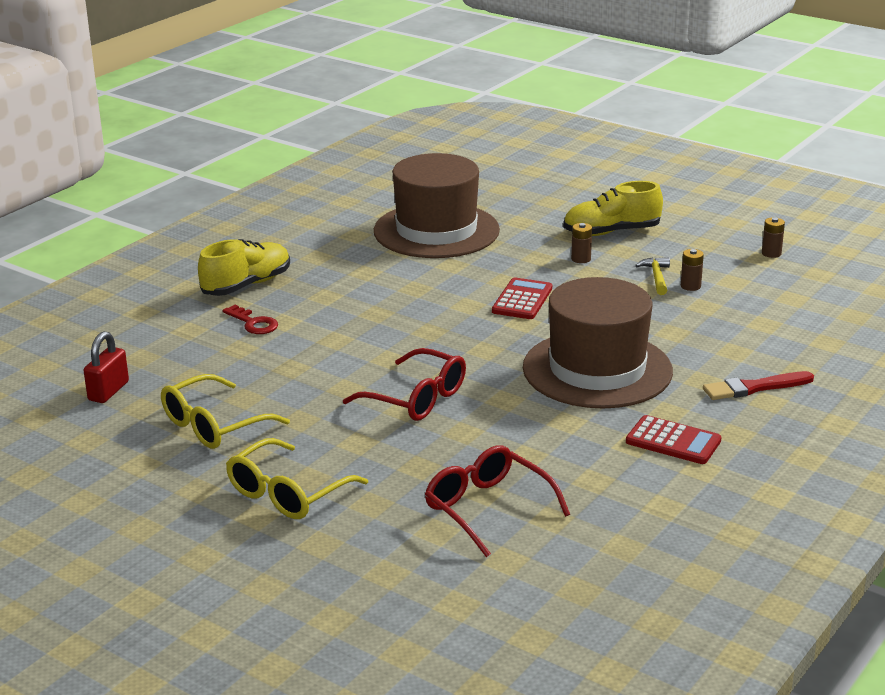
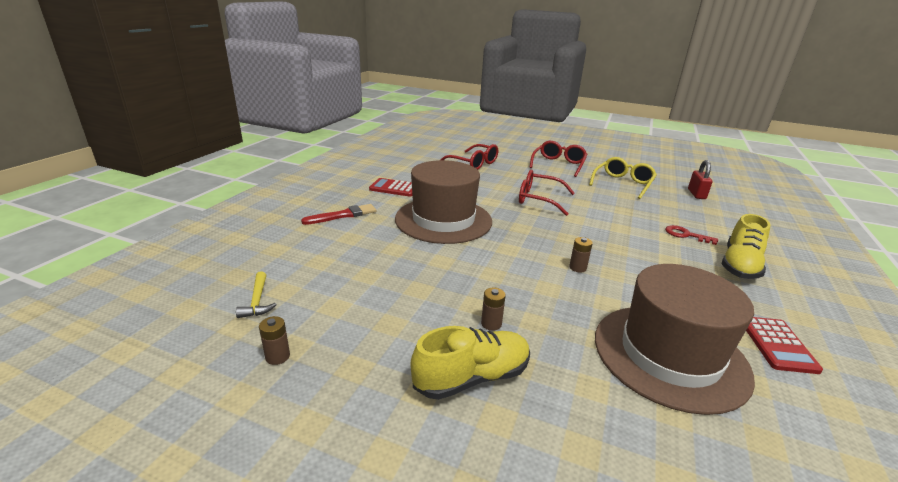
camera: 165 degrees right, 0 degrees up
yellow glasses [226,438,368,519] -> red glasses [529,141,588,177]
red calculator [492,277,552,319] -> red calculator moved to [746,317,823,374]
yellow hammer [635,257,670,295] -> yellow hammer moved to [236,271,277,318]
brown battery [681,249,704,291] -> brown battery moved to [569,237,593,273]

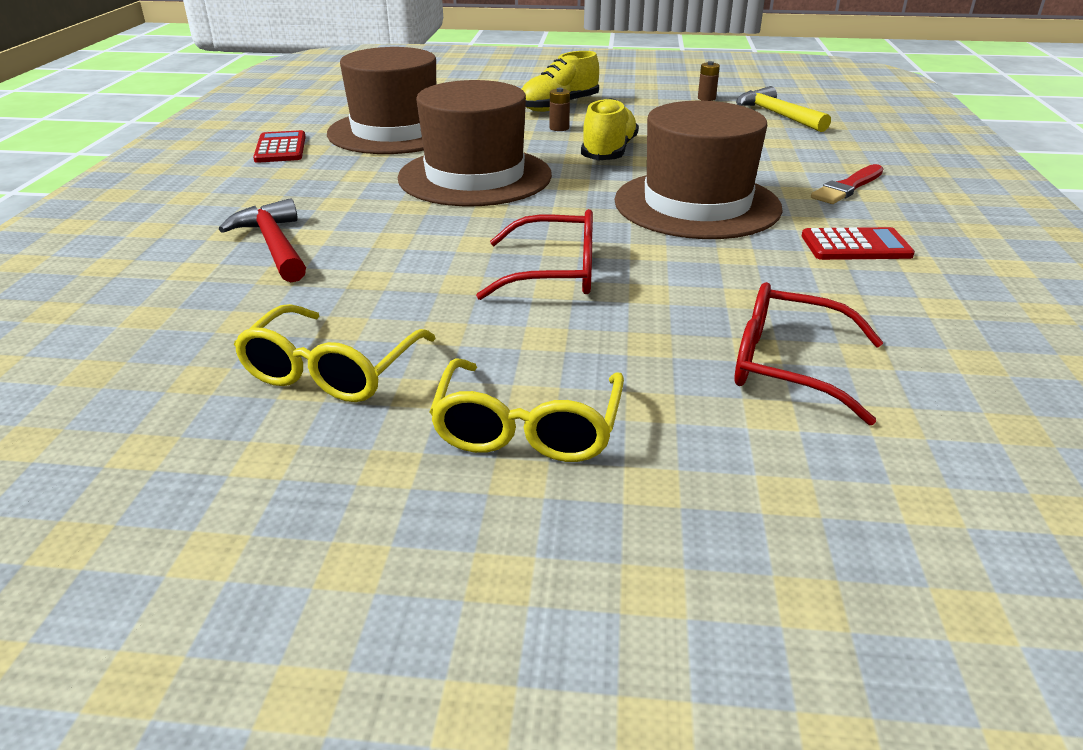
camera: 165 degrees right, 5 degrees up
yellow hammer [236,271,277,318] -> yellow hammer [736,86,831,132], size x1.66
red glasses [529,141,588,177] -> yellow glasses [429,358,624,462]
brown battery [569,237,593,273] -> brown hat [397,80,552,206]
red key [665,225,718,245] -> red hammer [219,198,306,282]
red padlock [688,160,713,199] -> none
yellow shoe [722,214,770,279] -> yellow shoe moved to [581,98,639,160]

